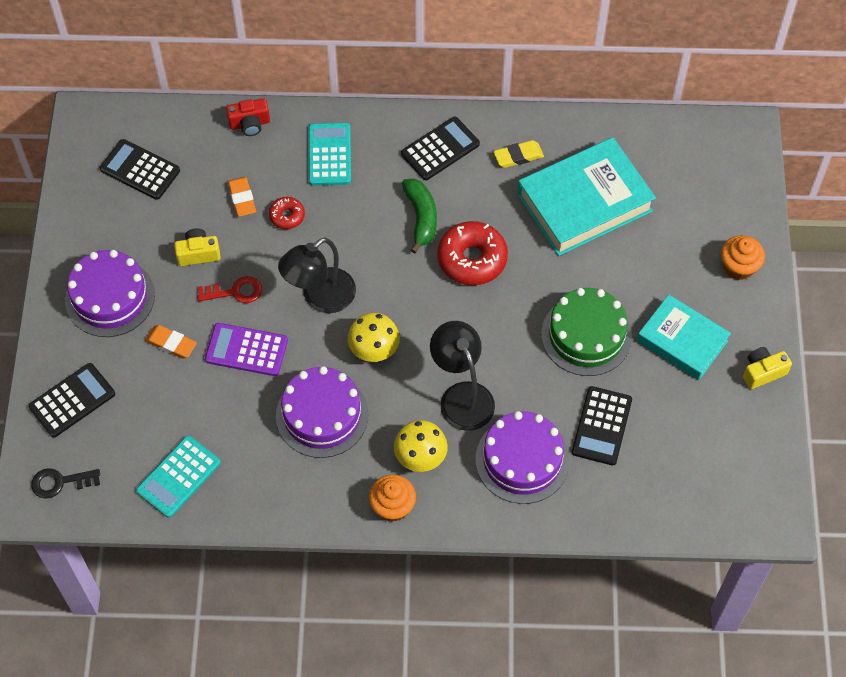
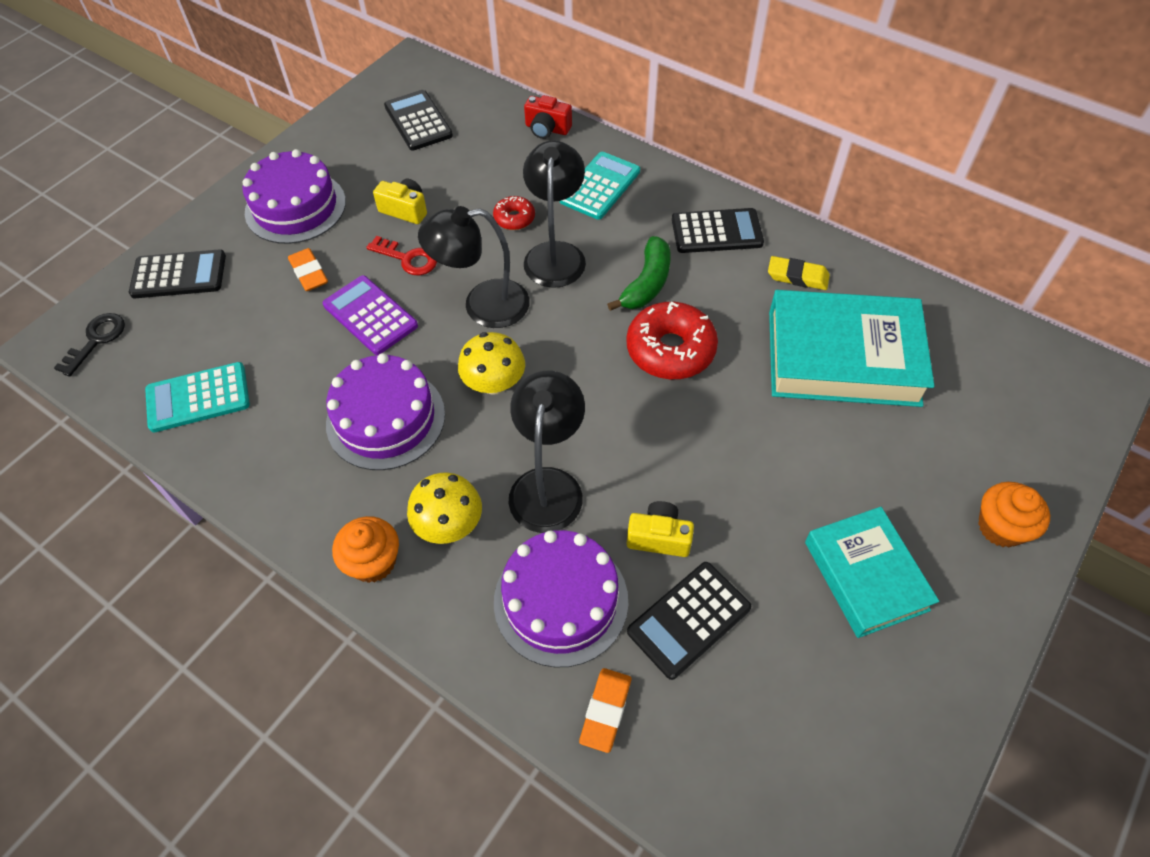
camera: 35 degrees right, 5 degrees down
black key [31,468,100,499] -> black key turned 90 degrees clockwise [54,313,125,377]
orange eraser [228,177,256,217] -> orange eraser moved to [579,668,631,753]
green cake [541,288,632,376] -> none
yellow camera [743,347,792,389] -> yellow camera moved to [627,501,694,557]
none -> black lamp [523,140,586,288]

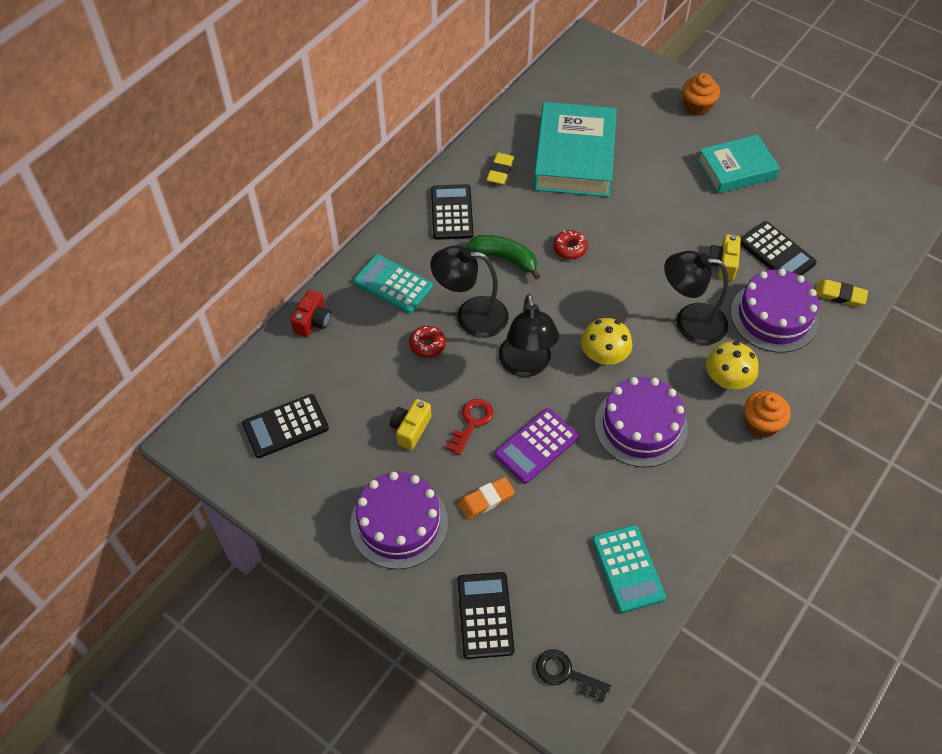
camera: 90 degrees left, 0 degrees up
orange eraser [579,668,631,753] -> yellow eraser [816,279,868,307]
red donut [626,302,718,379] -> red donut [553,230,588,259], size x0.52

